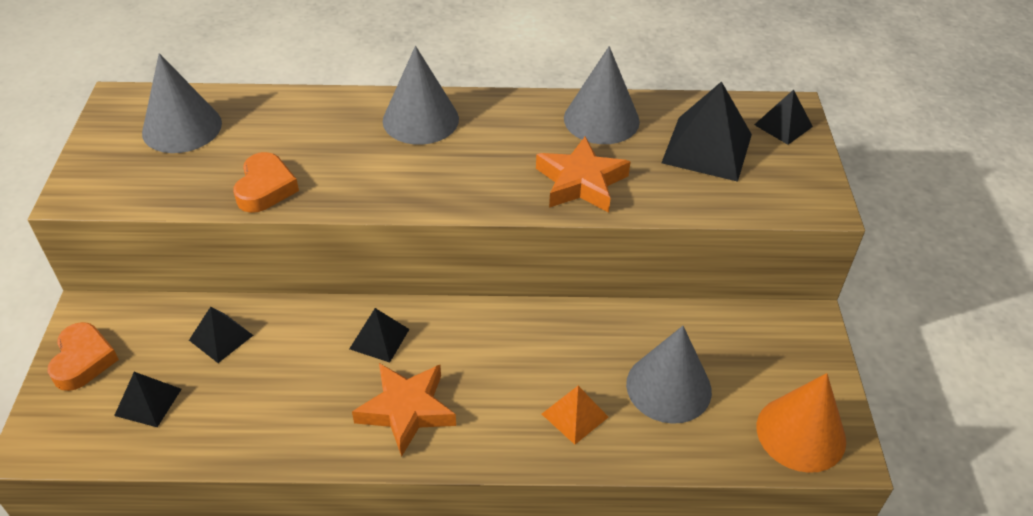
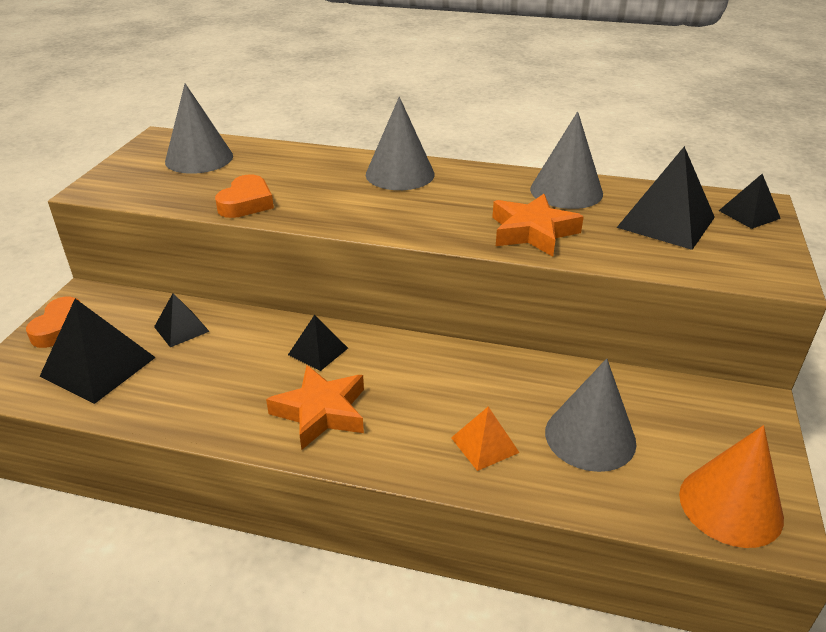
camera: 15 degrees right, 10 degrees down
black pyramid [114,372,182,427] -> black pyramid [39,299,156,404], size x1.78

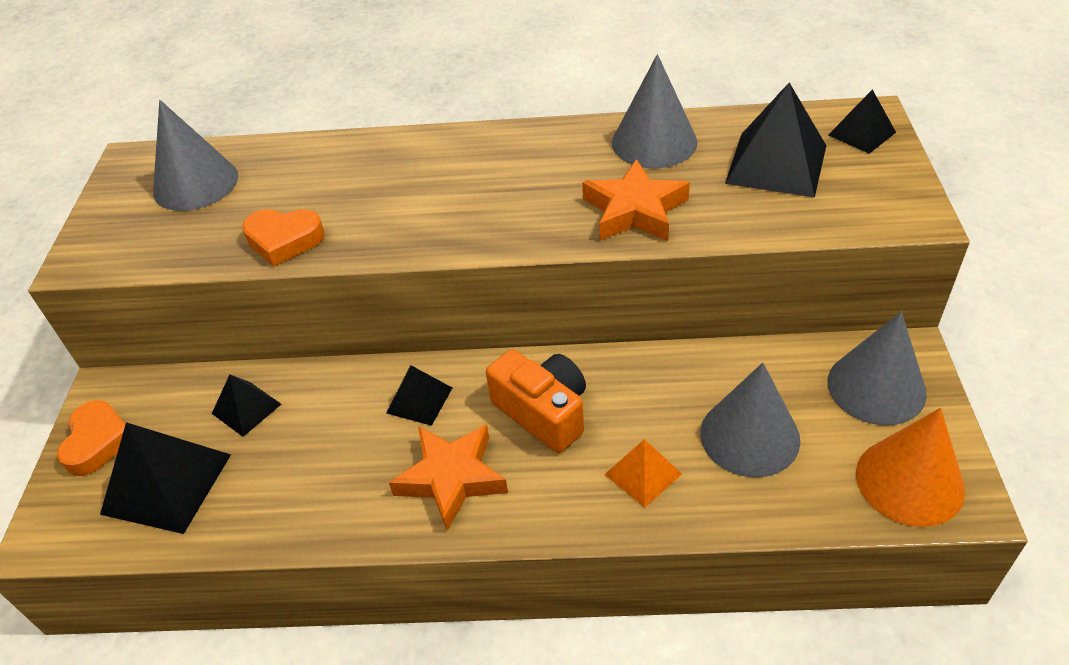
camera: 10 degrees left, 10 degrees up
orange heart [215,174,274,218] -> orange heart turned 90 degrees clockwise [242,209,324,266]
grey cone [366,97,435,190] -> grey cone moved to [828,312,927,425]
none -> orange camera [486,350,586,453]

